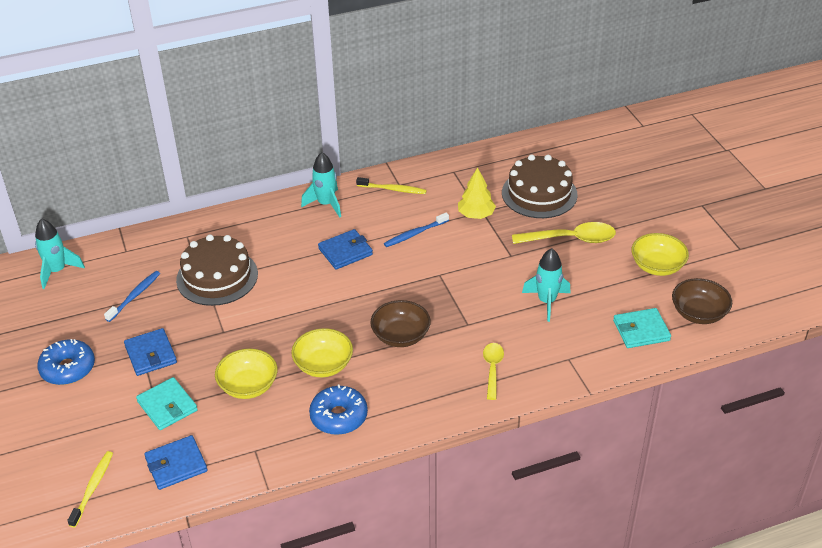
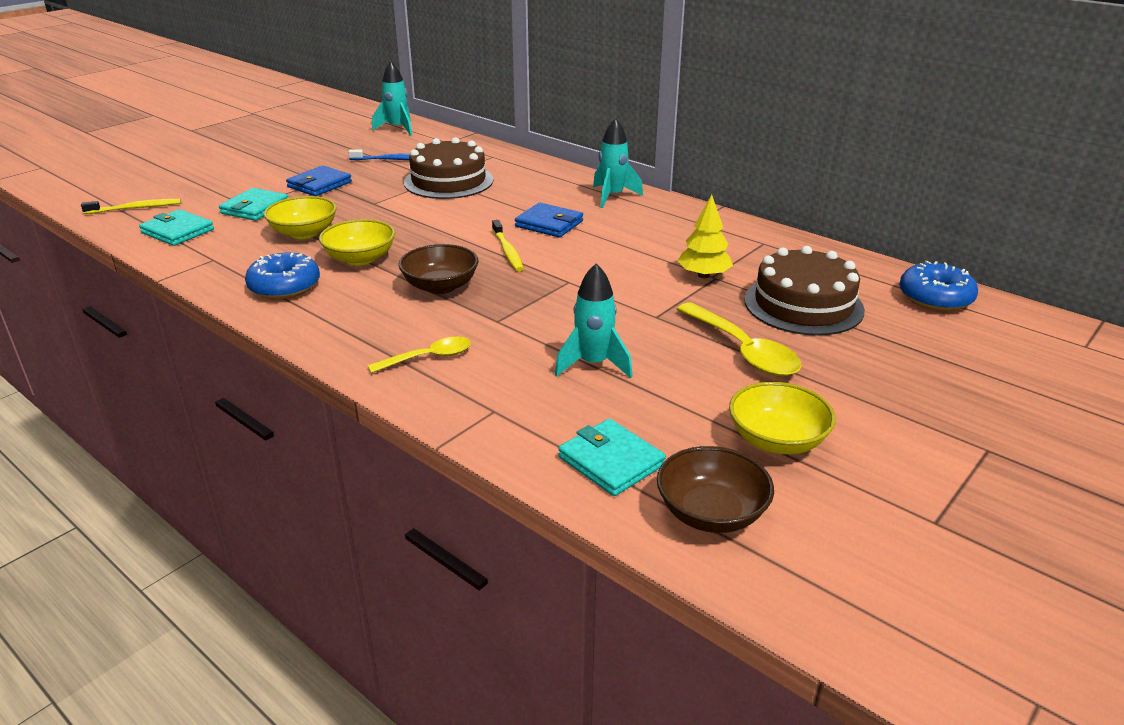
camera: 60 degrees right, 10 degrees down
blue donut [37,339,95,385] -> blue donut moved to [899,261,978,311]
blue wallet [144,435,208,490] -> turquoise wallet [139,209,214,246]
yellow toothbrush [356,177,427,194] -> yellow toothbrush moved to [492,220,524,271]
blue toothbrush [384,213,449,247] -> none

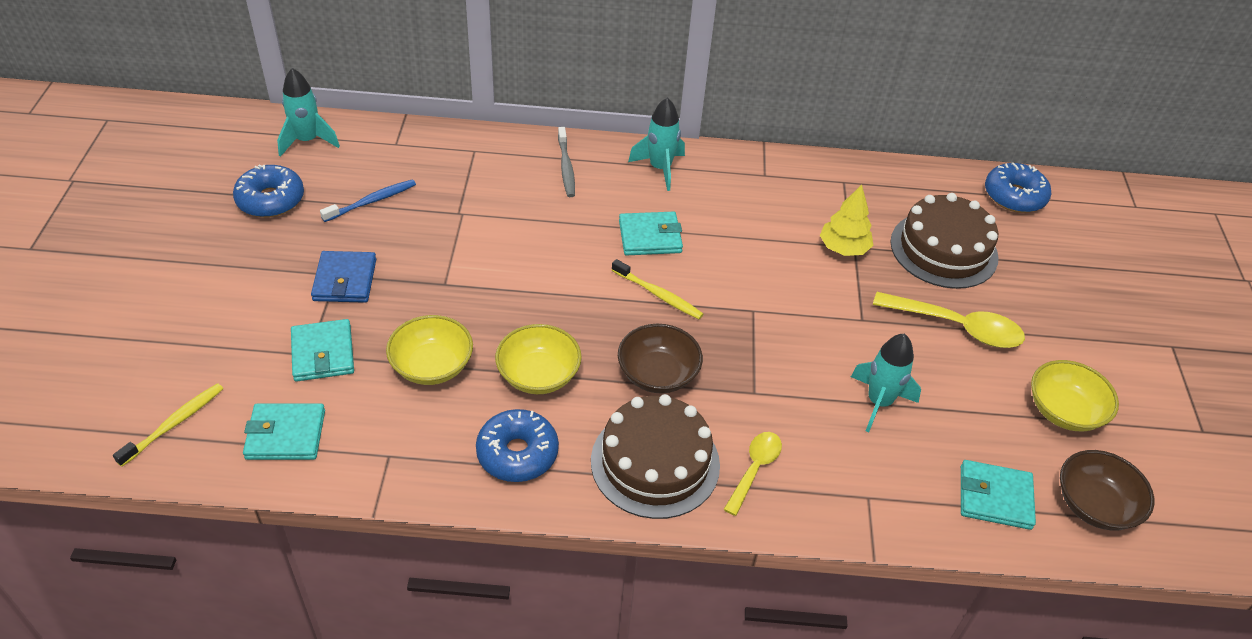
camera: 40 degrees left, 15 degrees up
brown cake [404,137,493,199] -> brown cake moved to [591,394,720,519]
blue wallet [515,203,583,237] -> turquoise wallet [619,212,683,255]
none -> blue donut [233,165,304,218]
none -> grey toothbrush [558,127,575,197]

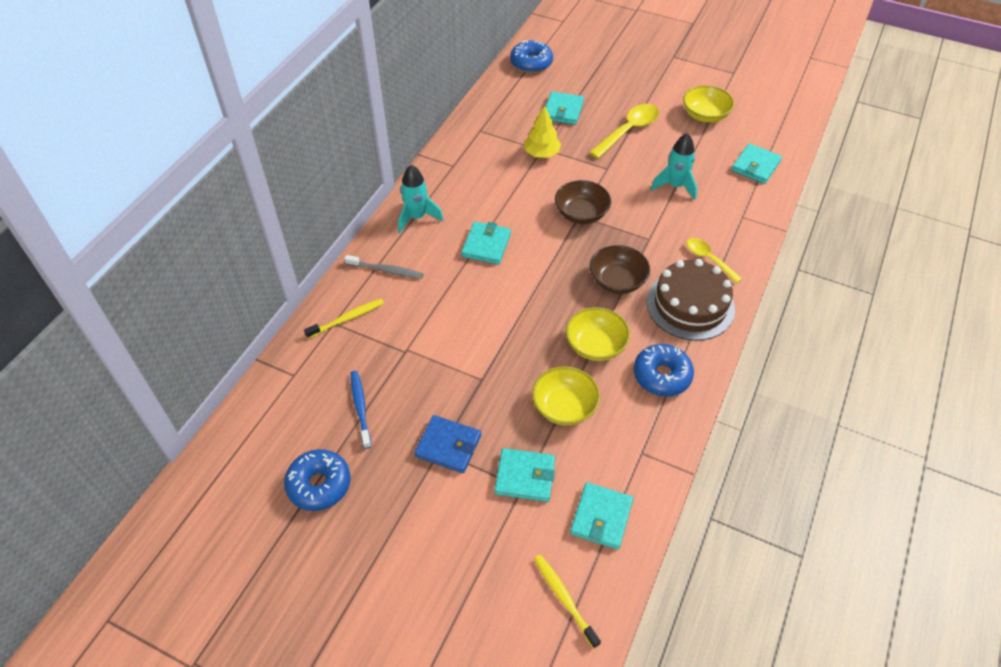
camera: 65 degrees left, 5 degrees up
turquoise rocket [277,68,340,157] -> none
yellow toothbrush [612,259,703,319] -> yellow toothbrush moved to [304,299,384,339]
brown cake [890,193,999,289] -> turquoise wallet [546,91,584,125]
brown bowl [1060,450,1154,531] -> brown bowl moved to [555,180,611,224]

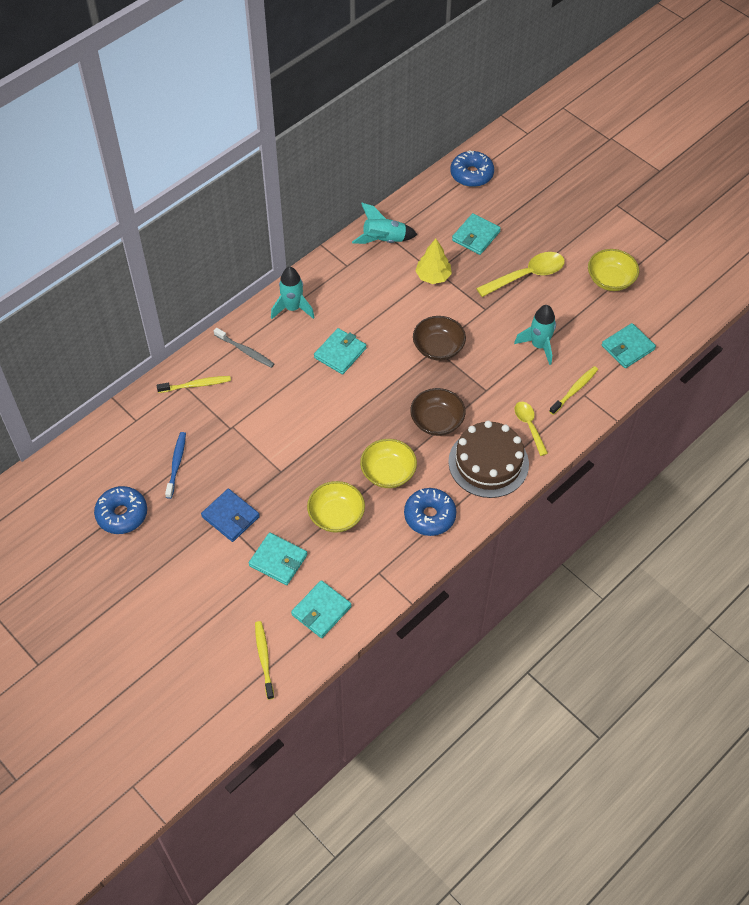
camera: 20 degrees right, 5 degrees up
none -> turquoise rocket [352,203,417,244]
none -> yellow toothbrush [549,366,598,415]

